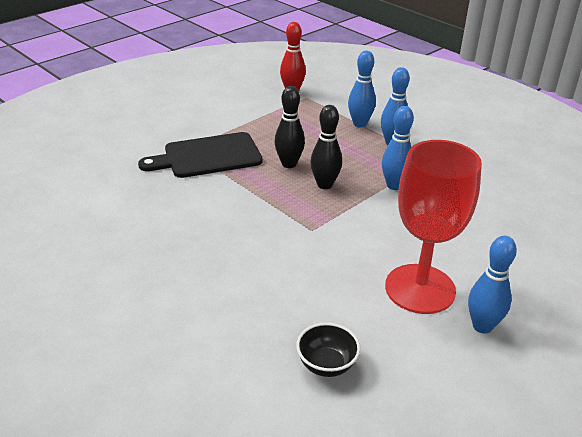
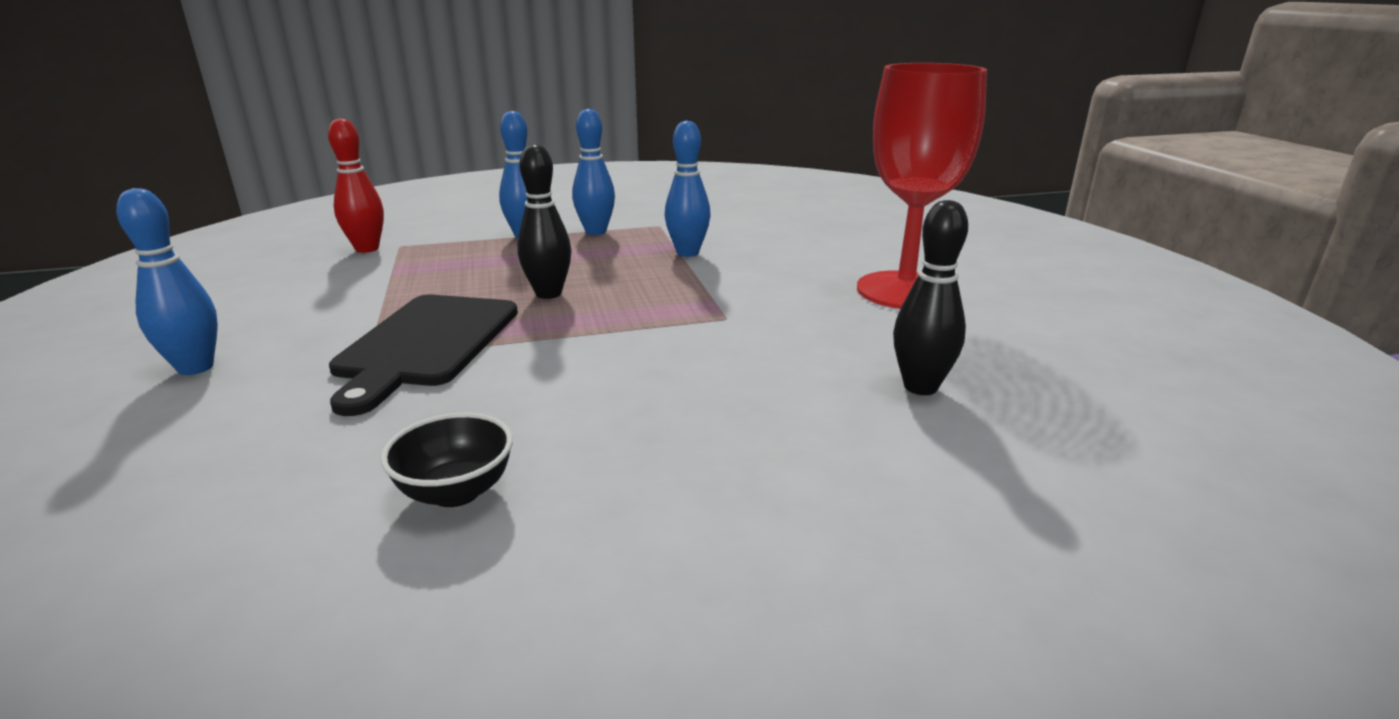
camera: 60 degrees left, 10 degrees down
black bowl [296,323,360,377] -> black bowl moved to [381,413,513,507]
black bowling pin [310,105,342,189] -> black bowling pin moved to [893,200,968,395]
blue bowling pin [468,236,517,333] -> blue bowling pin moved to [116,188,218,375]

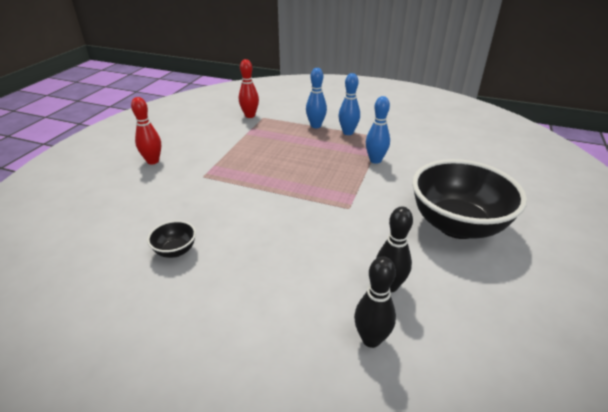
camera: 35 degrees right, 10 degrees up
blue bowling pin [116,188,218,375] -> red bowling pin [131,97,161,165]
black cutting board [329,295,518,416] -> none
black bowling pin [517,144,571,299] -> black bowling pin moved to [354,256,396,348]
red goblet [857,63,987,309] -> black bowl [412,159,527,239]

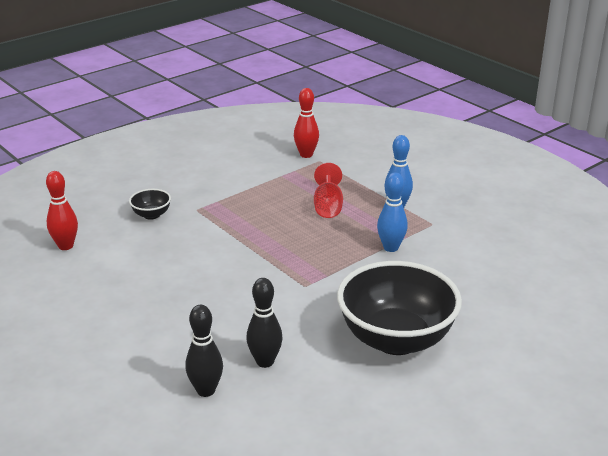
camera: 30 degrees right, 5 degrees down
red bowling pin [131,97,161,165] -> red bowling pin moved to [46,171,78,250]
black bowl [147,220,196,258] -> black bowl moved to [129,189,171,220]
blue bowling pin [306,68,327,128] -> none
none -> red goblet [314,163,343,218]

